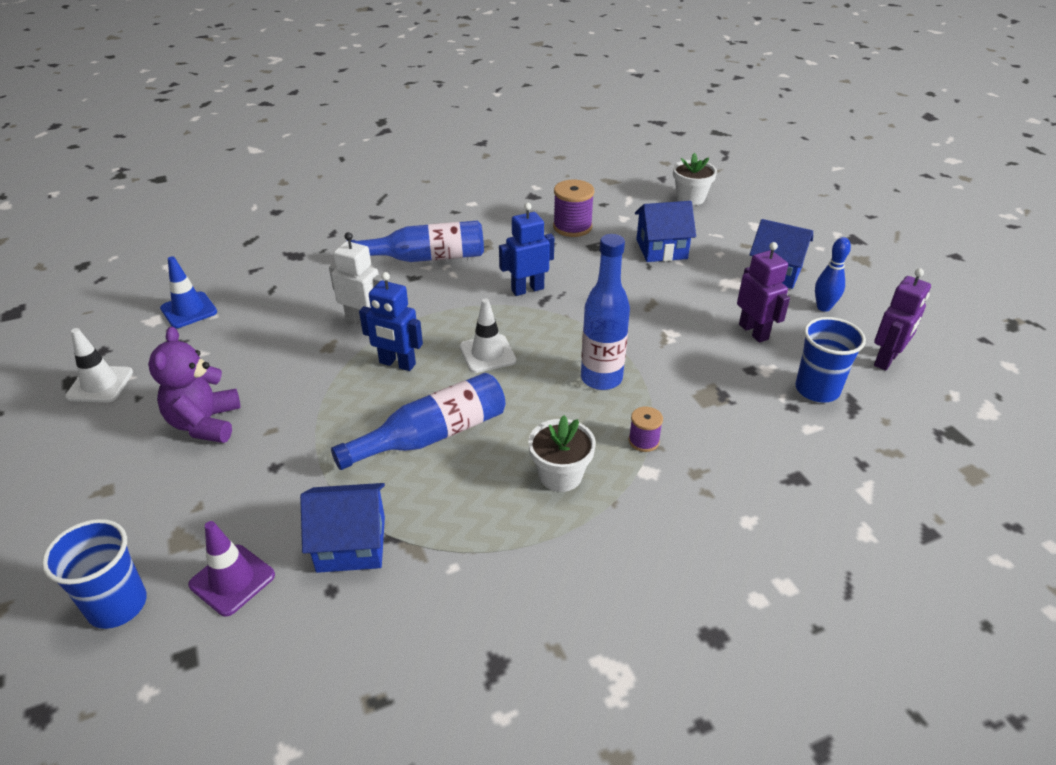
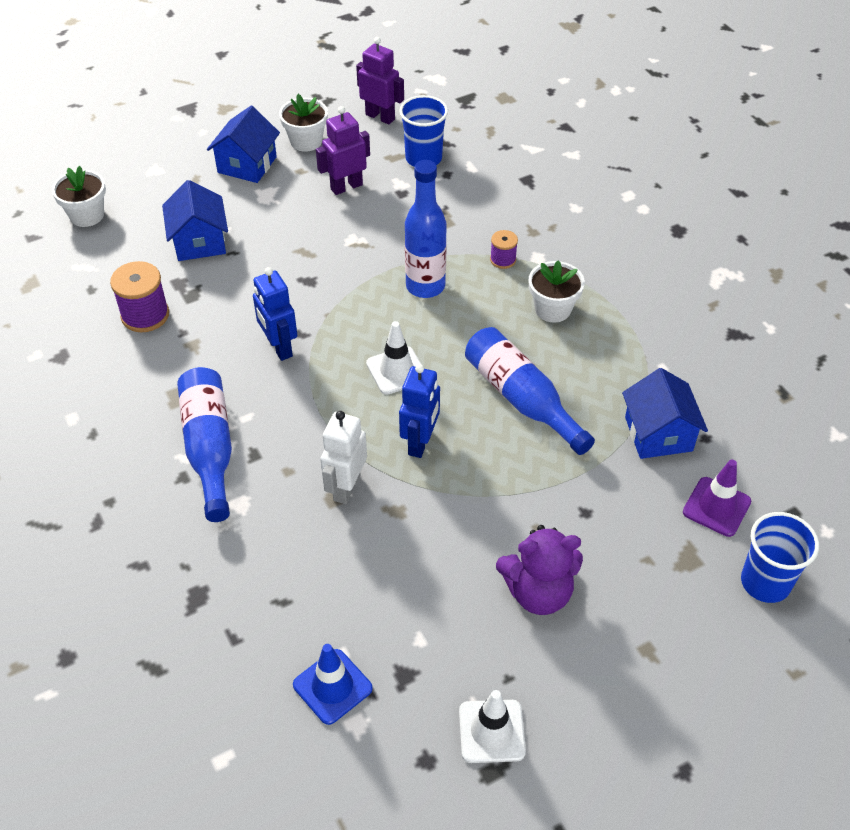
camera: 95 degrees left, 10 degrees up
blue bowling pin [815,237,851,312] -> white flower pot [279,94,328,152]

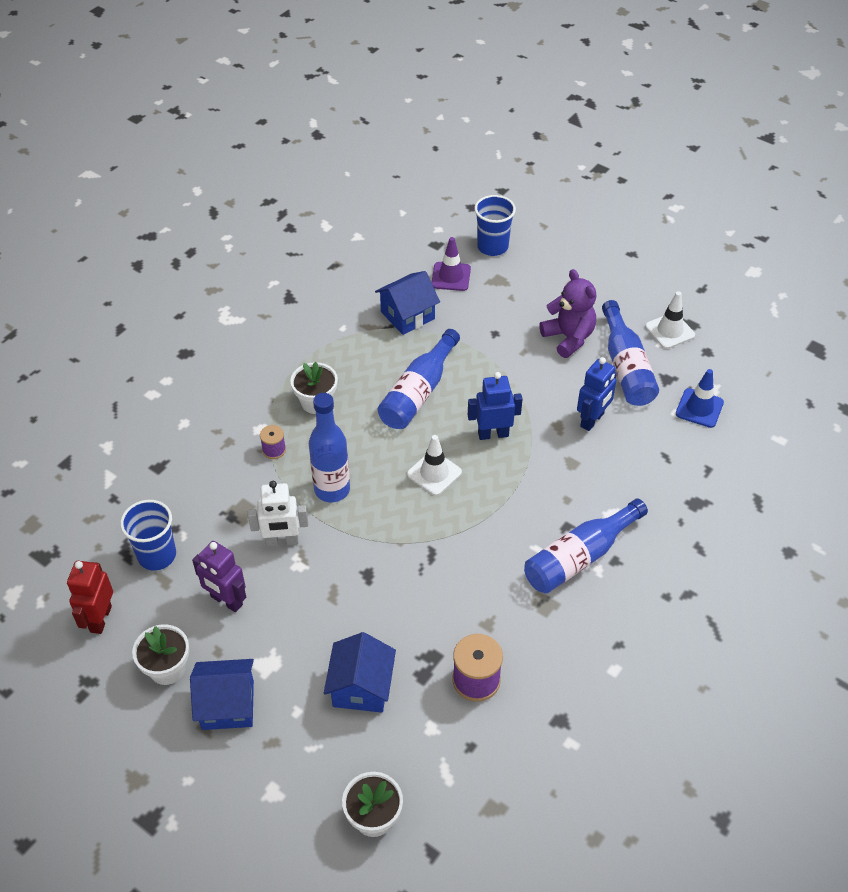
camera: 115 degrees left, 0 degrees up
blue house [162,180,228,261] -> blue house turned 45 degrees counterclockwise [324,632,396,713]
blue robot [253,267,297,361] -> blue robot moved to [577,357,617,431]
white robot [320,411,367,504] -> white robot moved to [248,481,308,547]
purple robot [356,37,404,124] -> red robot [67,561,113,634]
none -> blue bottle [602,300,659,406]

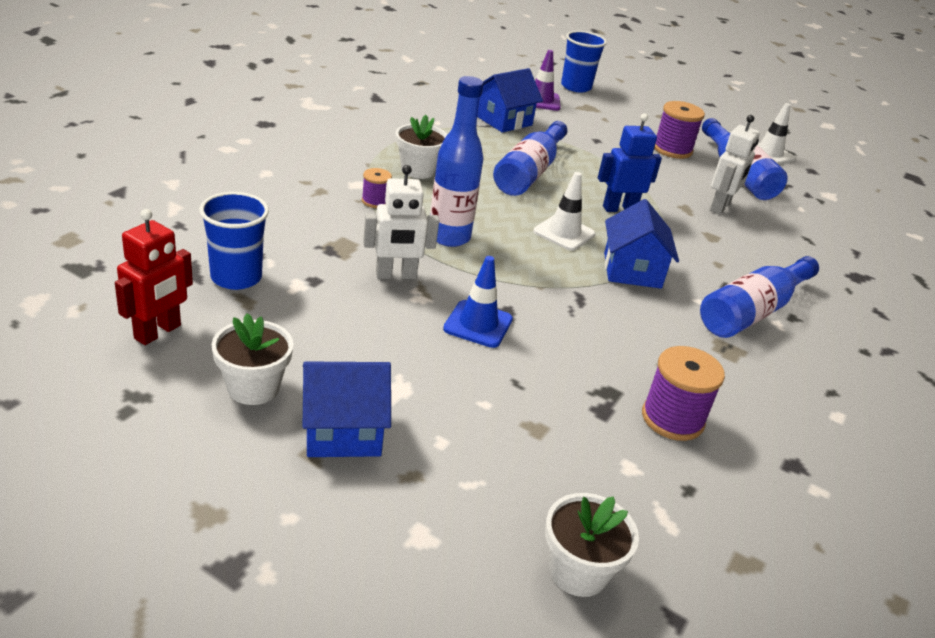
camera: 10 degrees left, 15 degrees down
red robot [67,561,113,634] -> red robot turned 150 degrees counterclockwise [115,209,193,345]
purple robot [192,541,246,612] -> none
blue house [324,632,396,713] -> blue house moved to [604,199,679,289]
purple teddy bear [539,269,596,358] -> purple spool [654,101,705,159]
blue robot [577,357,617,431] -> white robot [710,115,760,214]
blue traffic cone [676,369,724,428] -> blue traffic cone moved to [443,256,513,348]

